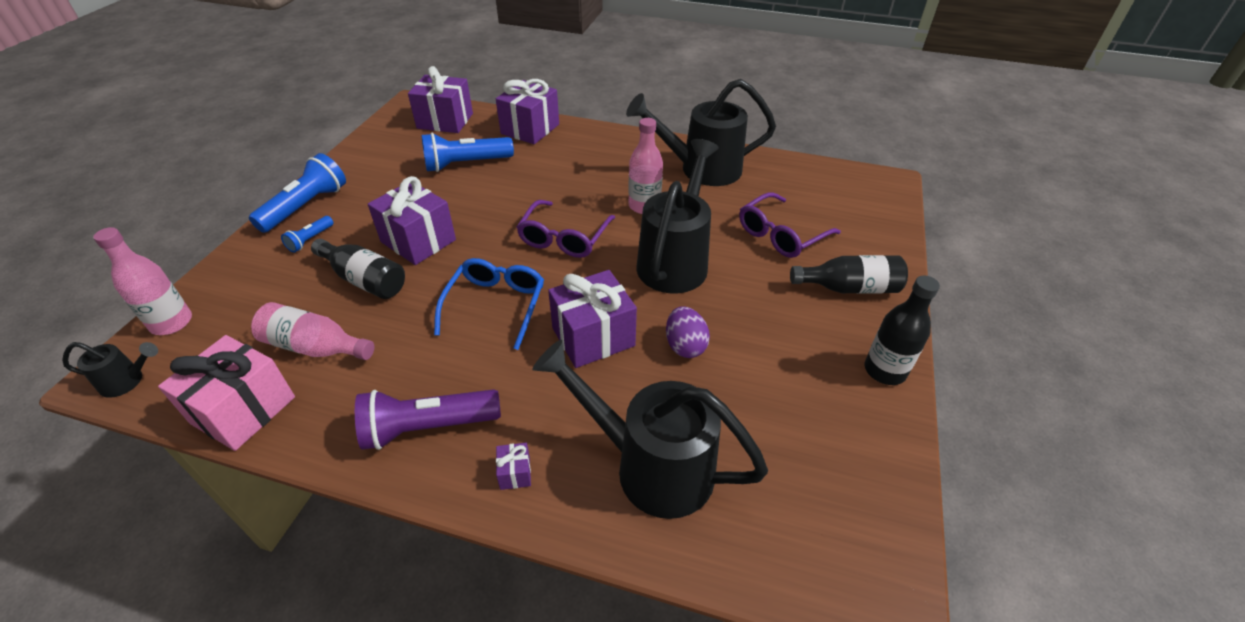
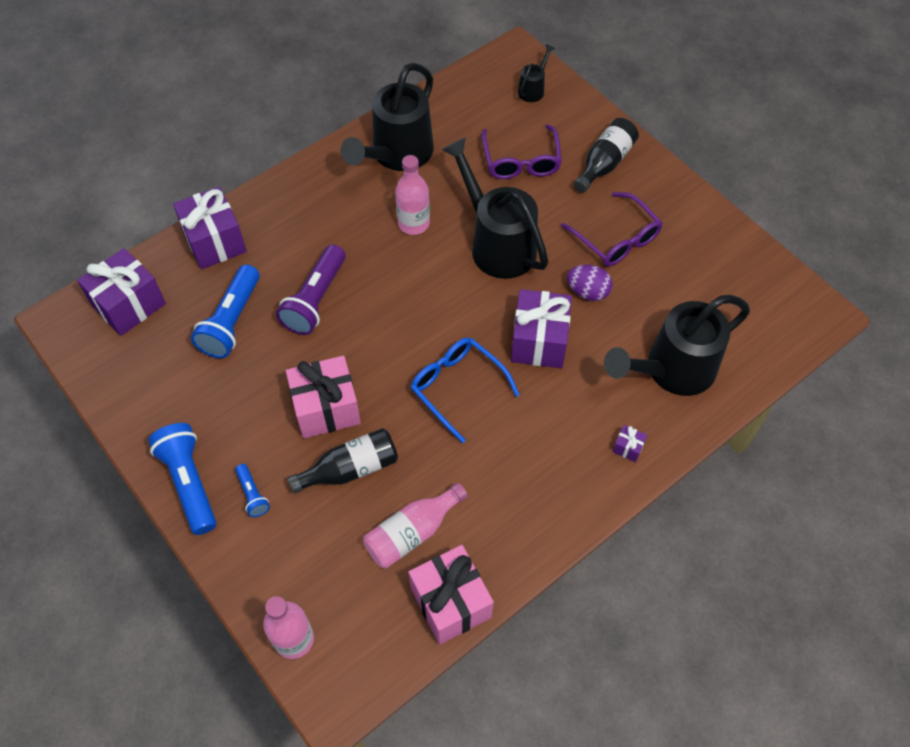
camera: 55 degrees left, 15 degrees up
black watering can [62,342,158,398] -> black watering can moved to [518,44,555,102]
purple flashlight [355,389,501,450] -> purple flashlight moved to [276,245,345,335]
purple gift [368,176,456,265] -> pink gift [286,356,361,438]
purple glasses [516,200,615,258] -> purple glasses moved to [561,192,663,266]
black bottle [865,276,940,385] -> none

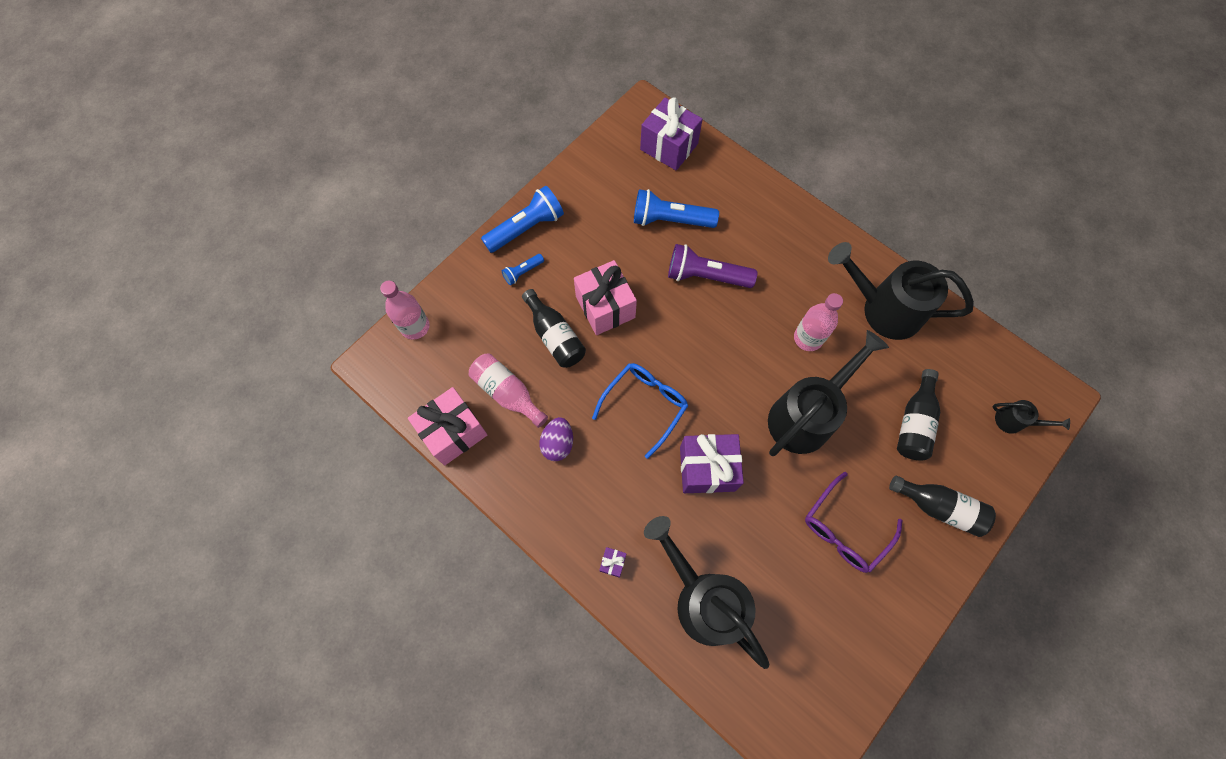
camera: 80 degrees right, 10 degrees up
purple gift [173,187,247,269] -> none
purple glasses [482,124,562,179] -> black bottle [897,369,940,461]
purple egg [567,265,613,301] -> purple egg moved to [539,417,573,461]

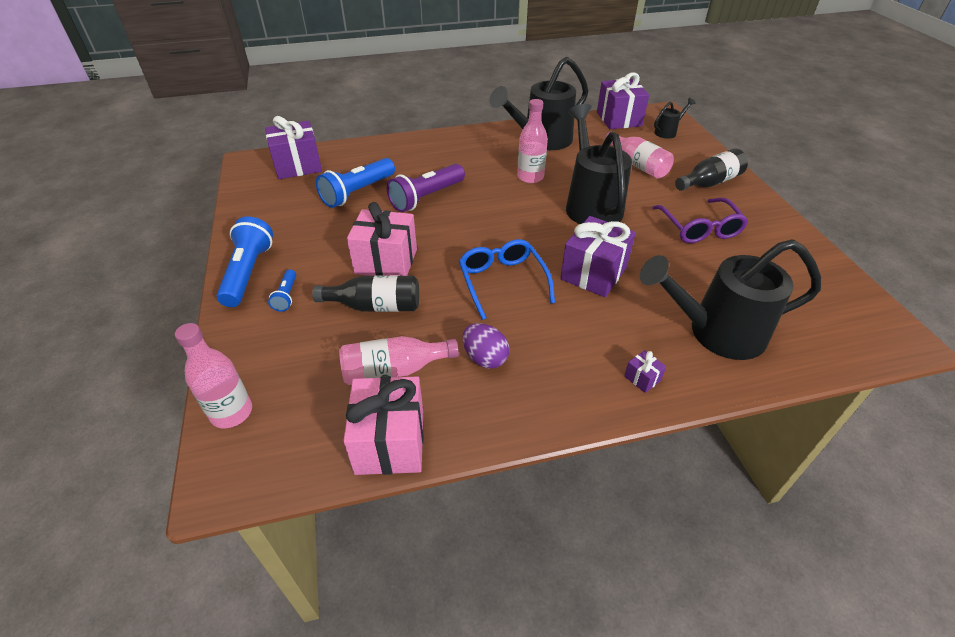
camera: 55 degrees left, 25 degrees down
black bottle [897,369,940,461] -> pink bottle [605,131,674,178]
none -> purple gift [597,72,649,129]

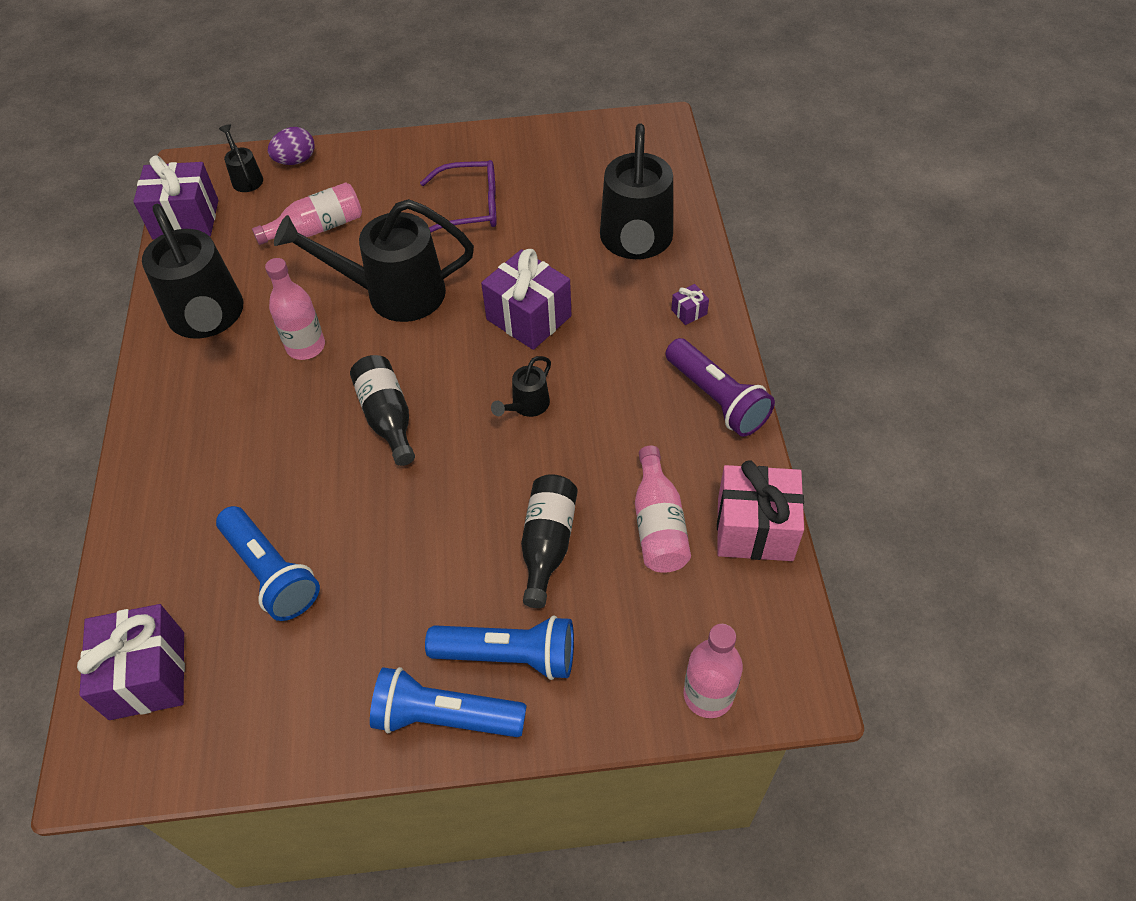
camera: 80 degrees left, 10 degrees up
blue flashlight [268,269,296,312] -> blue flashlight [425,616,574,680], size x1.98
pink gift [347,202,417,276] -> none
purple flashlight [387,164,465,212] -> purple flashlight moved to [666,338,775,437]
blue glasses [459,239,555,320] -> black watering can [491,356,551,417]
purple egg [463,323,509,369] -> purple egg moved to [268,127,314,165]
black bottle [675,148,748,191] -> black bottle moved to [350,355,415,466]

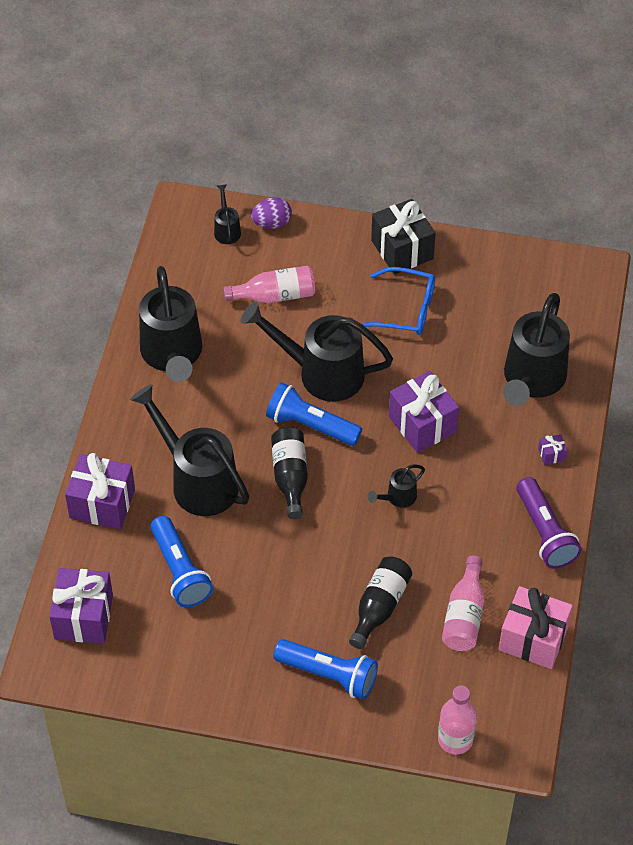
camera: 15 degrees right, 0 degrees up
purple gift [133,155,218,240] -> purple gift moved to [65,453,135,529]
pink bottle [265,258,325,360] -> none
blue flashlight [370,667,527,737] -> blue flashlight moved to [266,382,362,446]
purple glasses [420,160,497,233] -> blue glasses [361,267,435,335]
none -> black watering can [130,384,249,516]
none -> black gift [371,199,436,274]

